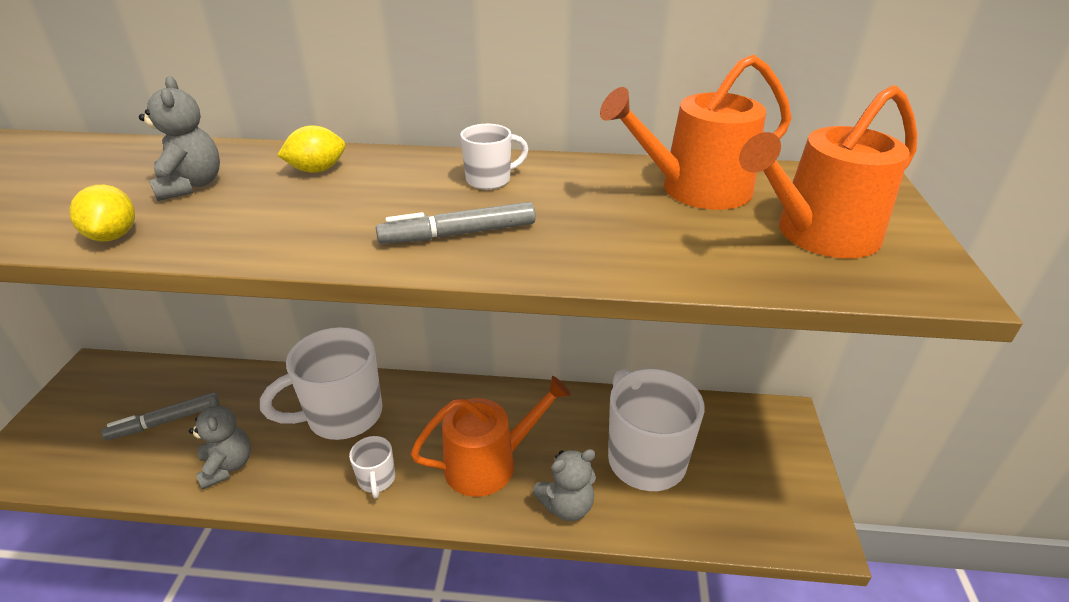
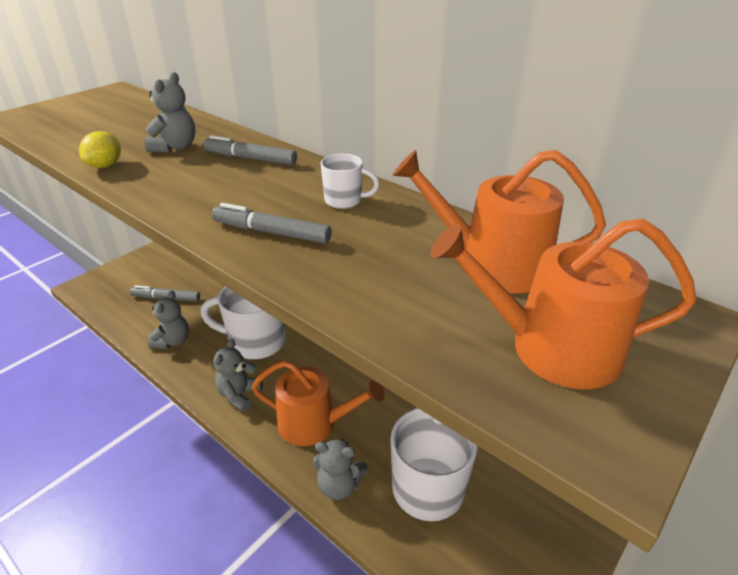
camera: 35 degrees right, 0 degrees up
yellow lemon [277,125,346,173] -> grey marker [203,135,297,165]
white mug [349,436,395,499] -> grey teddy bear [214,339,263,412]

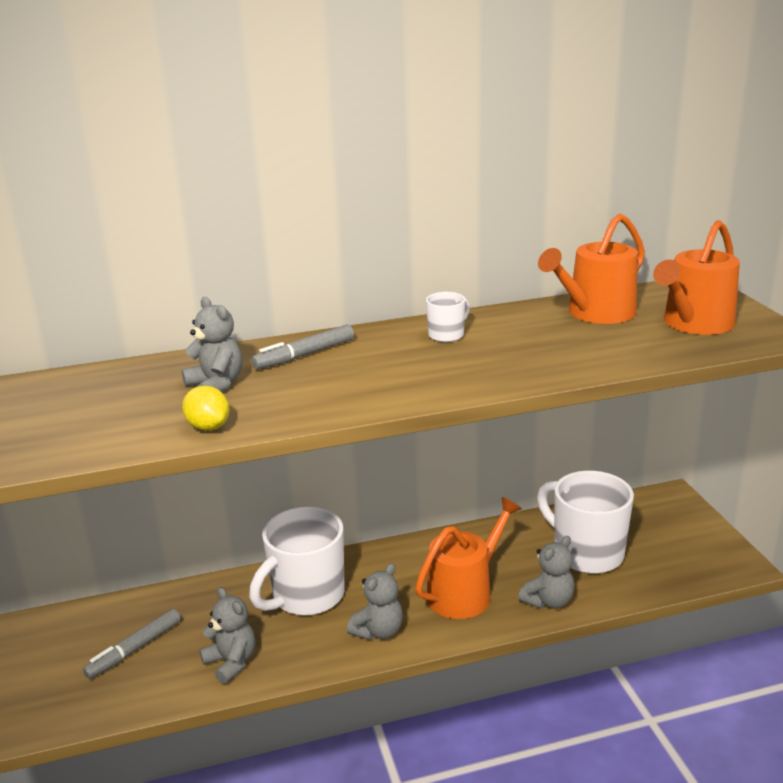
camera: 55 degrees left, 10 degrees down
grey marker [212,203,331,244] -> none
grey teddy bear [214,339,263,412] -> grey teddy bear turned 105 degrees counterclockwise [347,563,403,640]

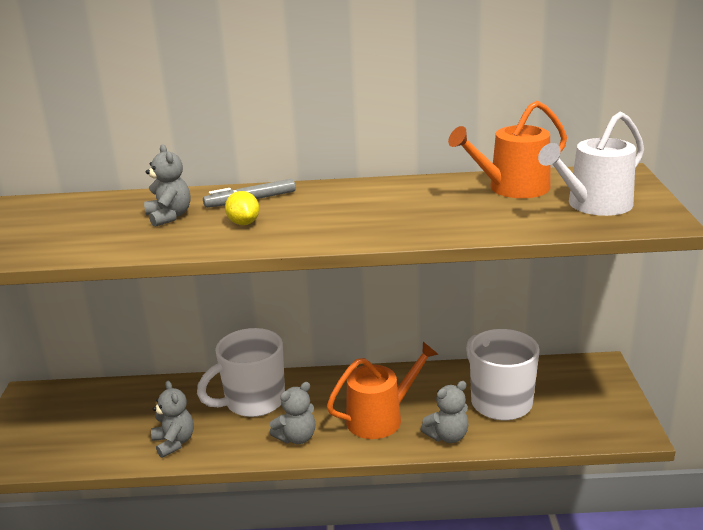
camera: 15 degrees right, 0 degrees up
grey marker [83,609,181,679] -> none
yellow lemon [182,386,229,431] -> yellow lemon moved to [225,191,259,225]
white mug [426,292,470,342] -> none
orange watering can [653,220,740,335] -> white watering can [538,112,644,216]

